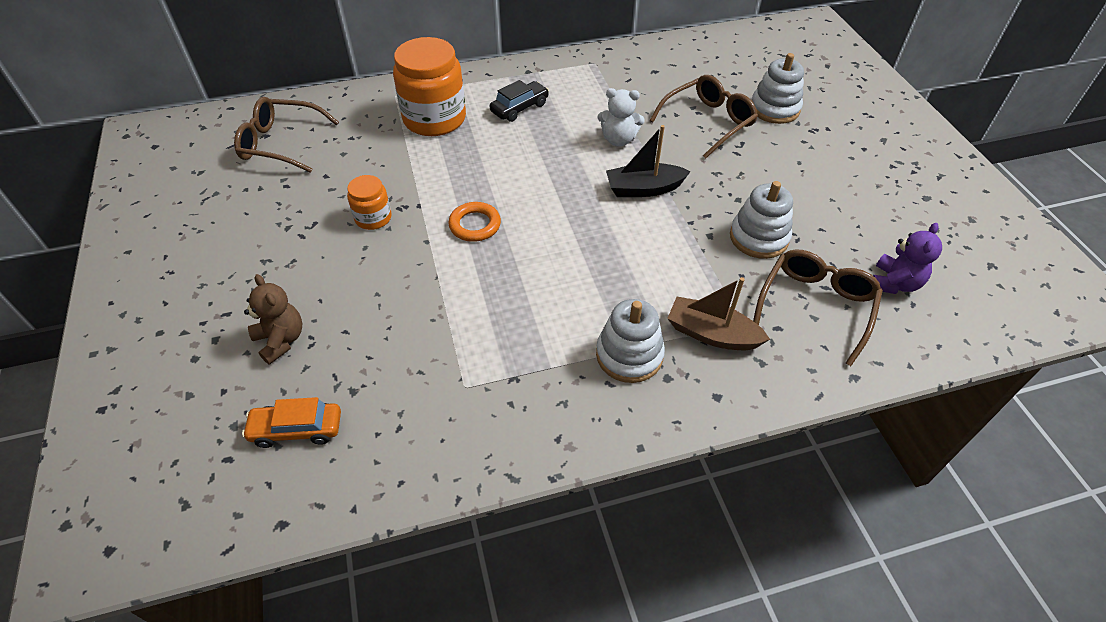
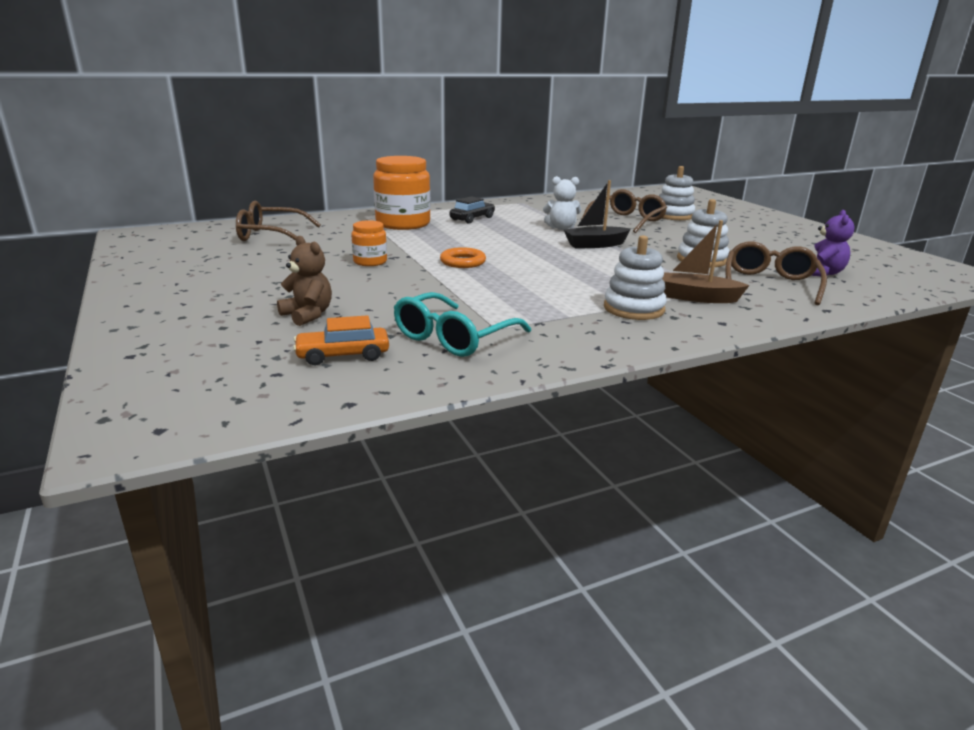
camera: 10 degrees left, 25 degrees down
none -> turquoise glasses [394,292,531,357]

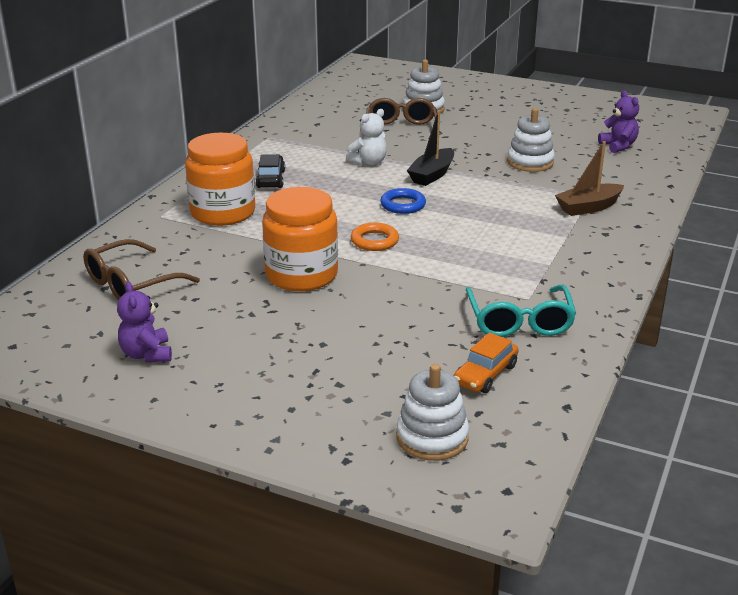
camera: 40 degrees left, 5 degrees up
brown teddy bear [277,236,332,326] -> none
orange jar [351,220,387,266] -> orange jar [262,187,338,291], size x1.96
white stacking toy [604,235,667,320] -> white stacking toy moved to [397,364,469,461]
brown glasses [725,242,827,305] -> none
none -> purple teddy bear [117,282,172,362]
none -> blue ring [380,188,426,214]

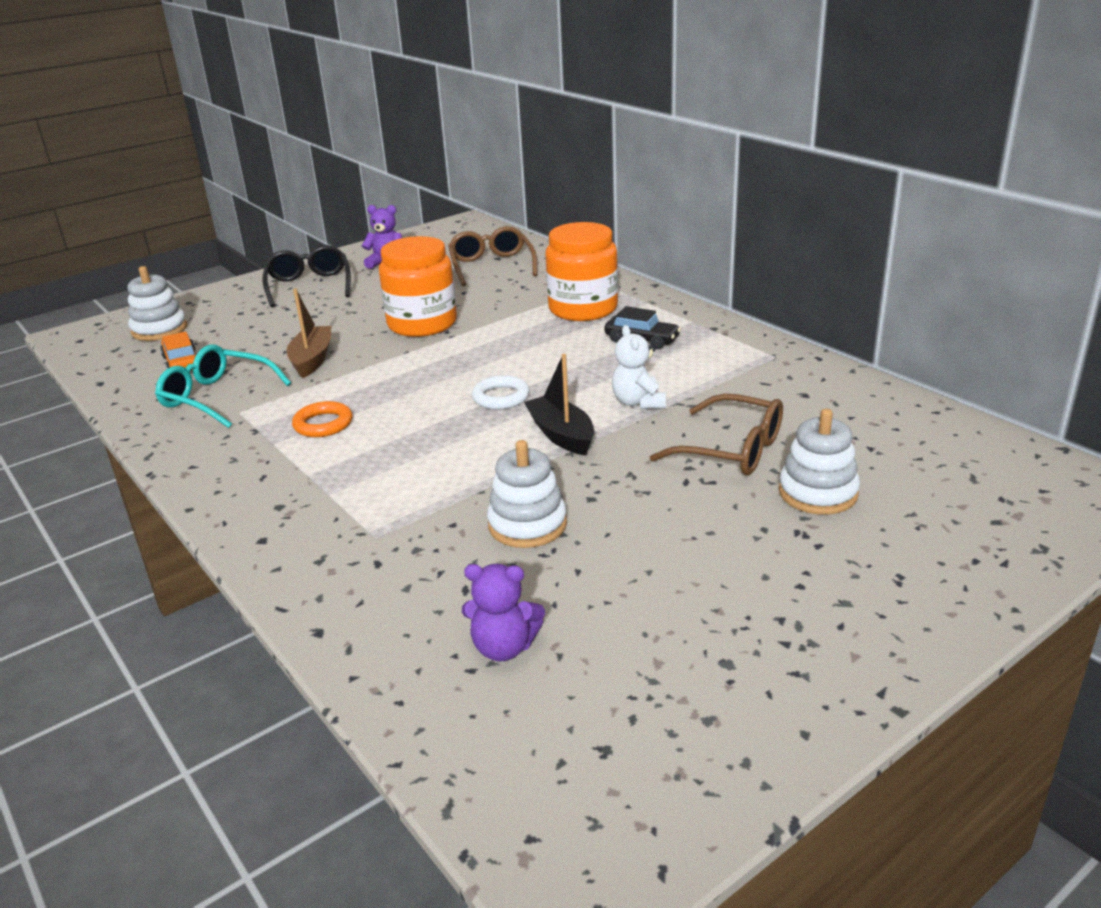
camera: 120 degrees right, 0 degrees up
orange ring [351,223,399,251] -> orange ring moved to [292,401,352,437]
blue ring [380,188,426,214] -> white ring [472,375,530,409]
brown boat [555,141,624,216] -> brown boat moved to [287,288,331,378]
none -> black glasses [263,245,351,307]

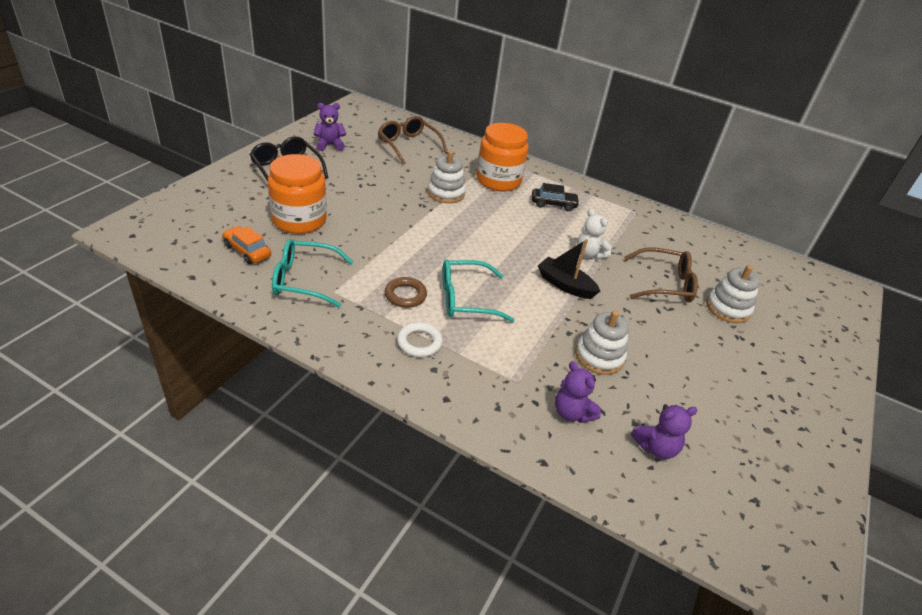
camera: 30 degrees left, 10 degrees up
white stacking toy [128,266,187,341] -> white stacking toy moved to [427,151,466,203]
brown boat [287,288,331,378] -> none
orange ring [292,401,352,437] -> brown ring [385,277,427,308]
orange jar [379,236,457,337] -> orange jar moved to [268,154,327,234]
white ring [472,375,530,409] -> white ring moved to [397,322,443,357]
none -> turquoise glasses [442,260,515,322]
none -> purple teddy bear [555,361,601,423]

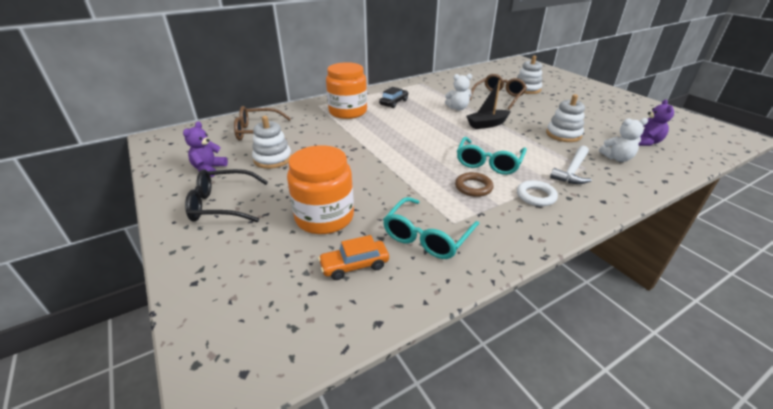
camera: 55 degrees left, 5 degrees down
white stacking toy [427,151,466,203] -> white stacking toy moved to [252,116,292,169]
purple teddy bear [555,361,601,423] -> white teddy bear [599,118,648,162]
none -> white hammer [550,146,592,184]

